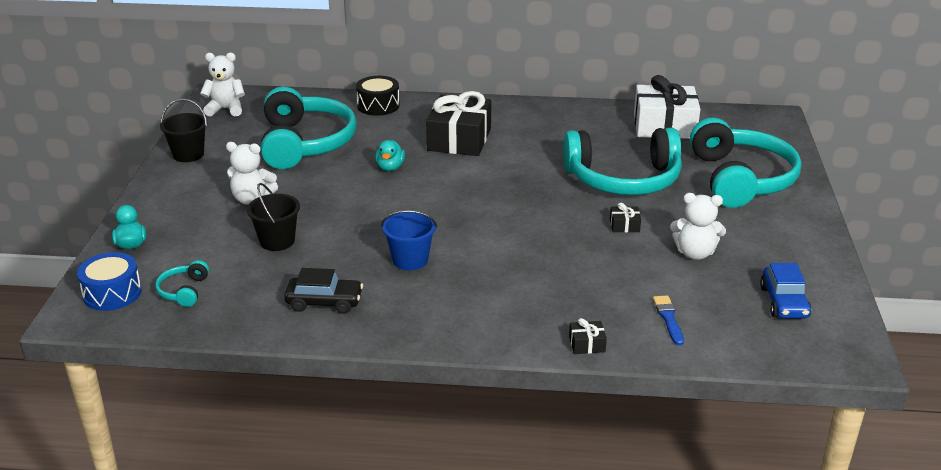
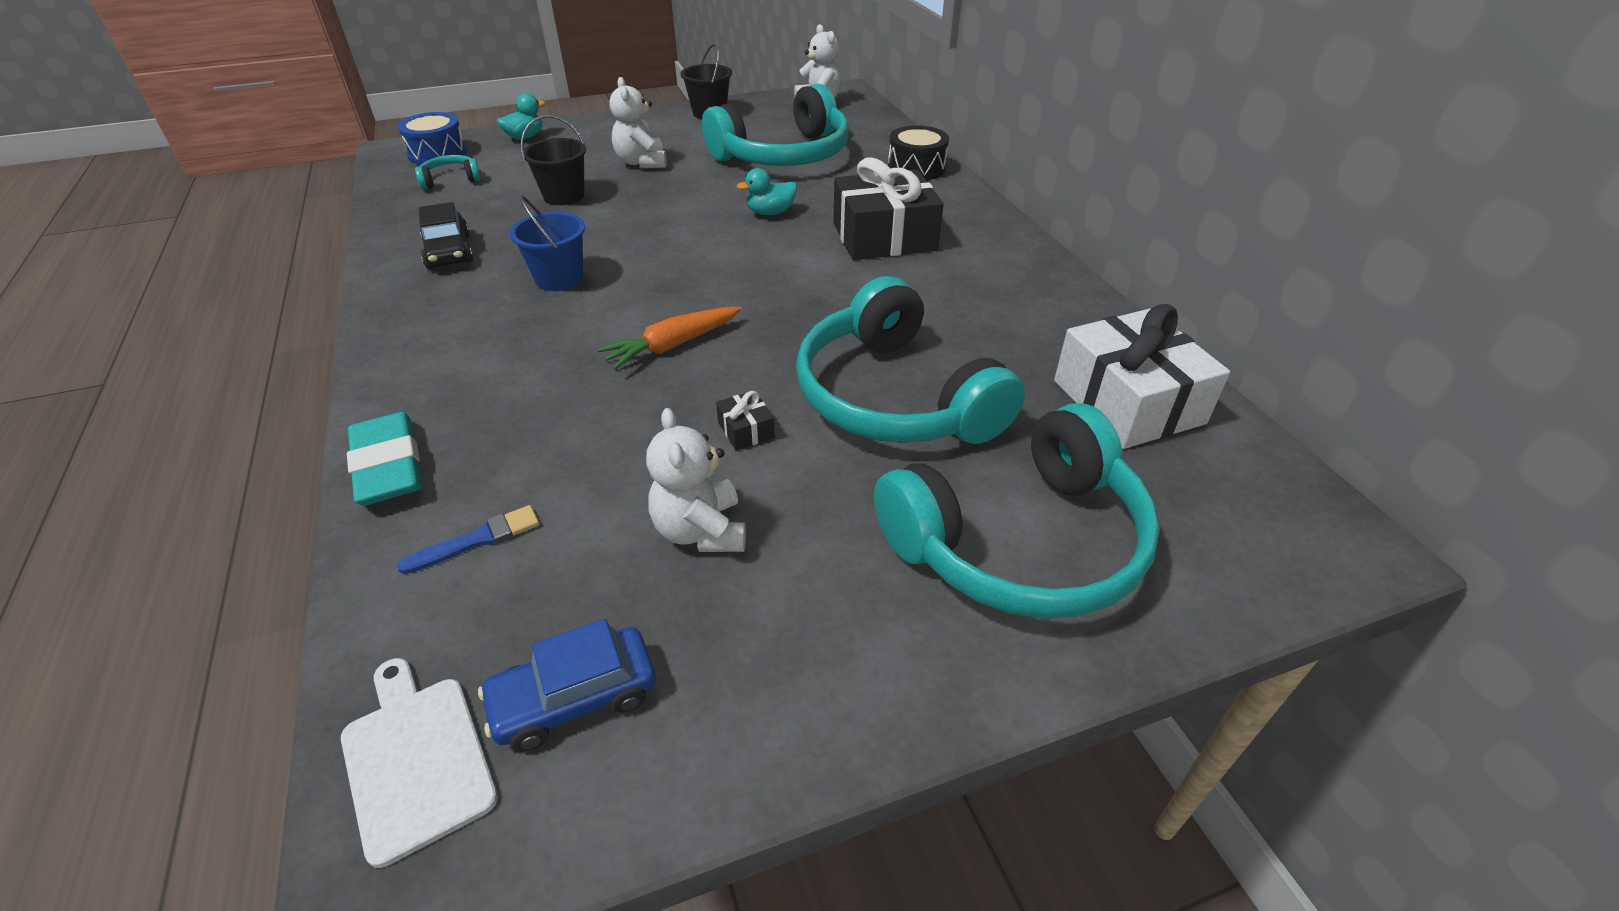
camera: 65 degrees right, 10 degrees up
black gift [569,318,607,354] -> turquoise eraser [347,412,422,506]
none -> white cutting board [341,658,498,868]
none -> orange carrot [597,307,742,370]

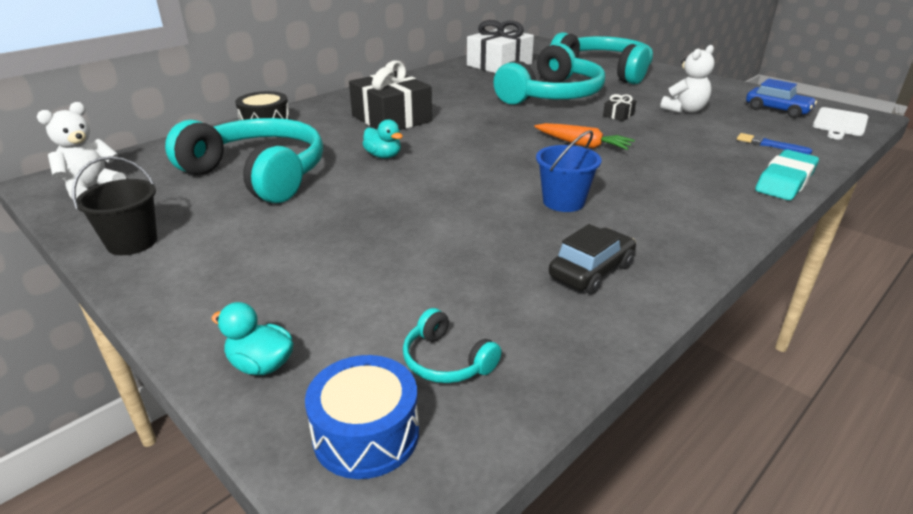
camera: 115 degrees left, 10 degrees down
black bucket [521,115,586,205] -> none
white teddy bear [610,77,667,168] -> none

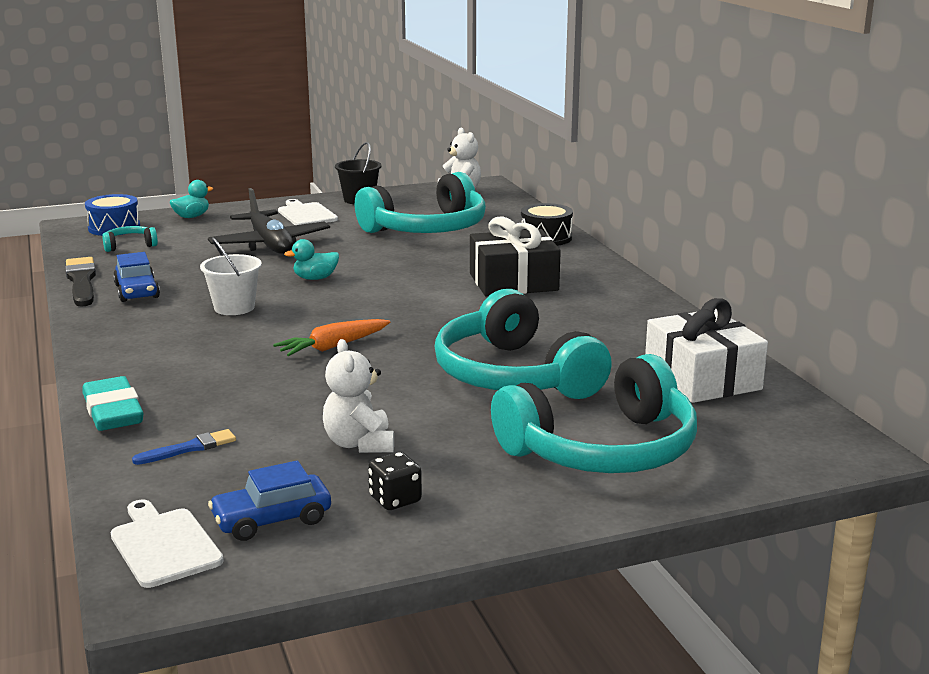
camera: 115 degrees right, 10 degrees down
turquoise duck [363,119,403,158] -> turquoise duck moved to [284,239,339,280]
blue bucket [536,130,602,212] -> white bucket [200,237,262,315]
black car [549,224,636,294] -> blue car [113,252,160,302]
black gift [603,94,636,121] -> none
none -> black brush [65,257,96,307]
none -> black plane [208,188,330,254]
none -> white cutting board [278,199,338,225]
none -> black dice [368,452,422,510]

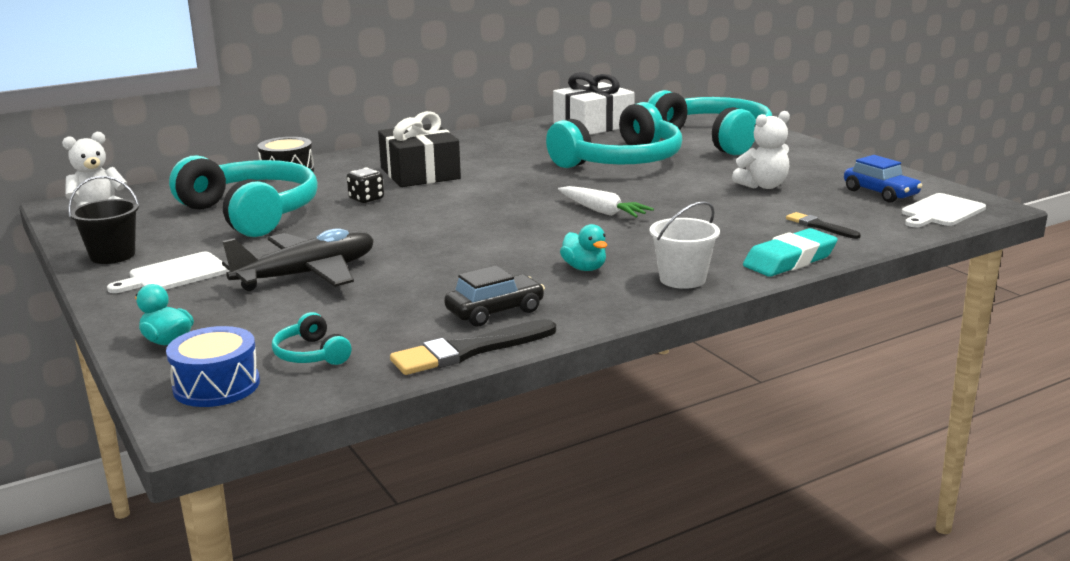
camera: 100 degrees left, 0 degrees up
blue car [113,252,160,302] -> black car [444,265,545,326]
blue brush [132,429,236,465] -> black brush [786,212,861,239]
white bucket [200,237,262,315] -> white bucket moved to [650,201,720,289]
orange carrot [273,319,390,356] -> white carrot [558,186,654,218]
turquoise duck [284,239,339,280] -> turquoise duck moved to [560,224,607,271]
black dice [368,452,422,510] -> black dice moved to [347,167,384,203]

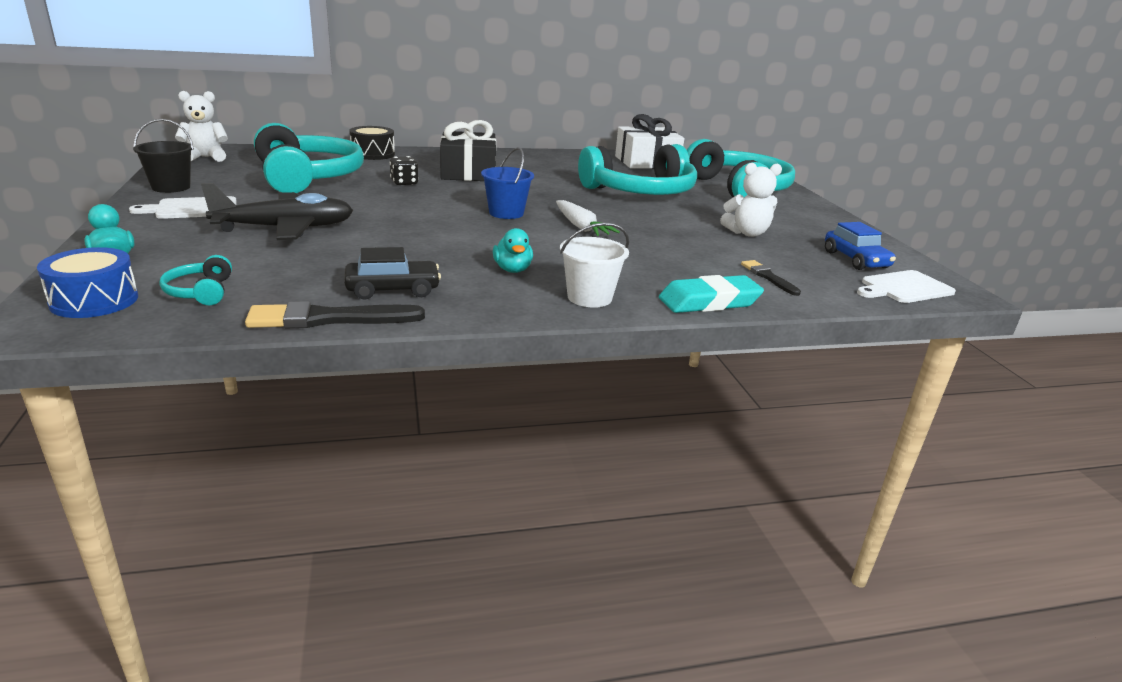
camera: 15 degrees right, 5 degrees up
none -> blue bucket [481,147,534,219]

